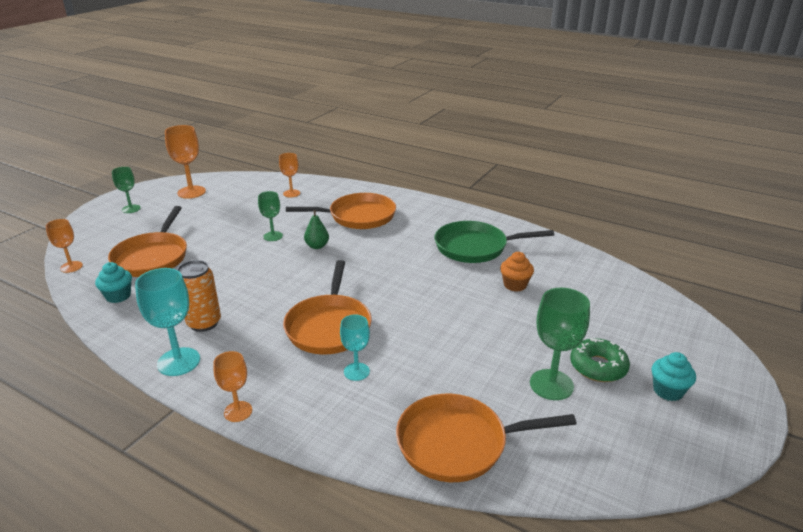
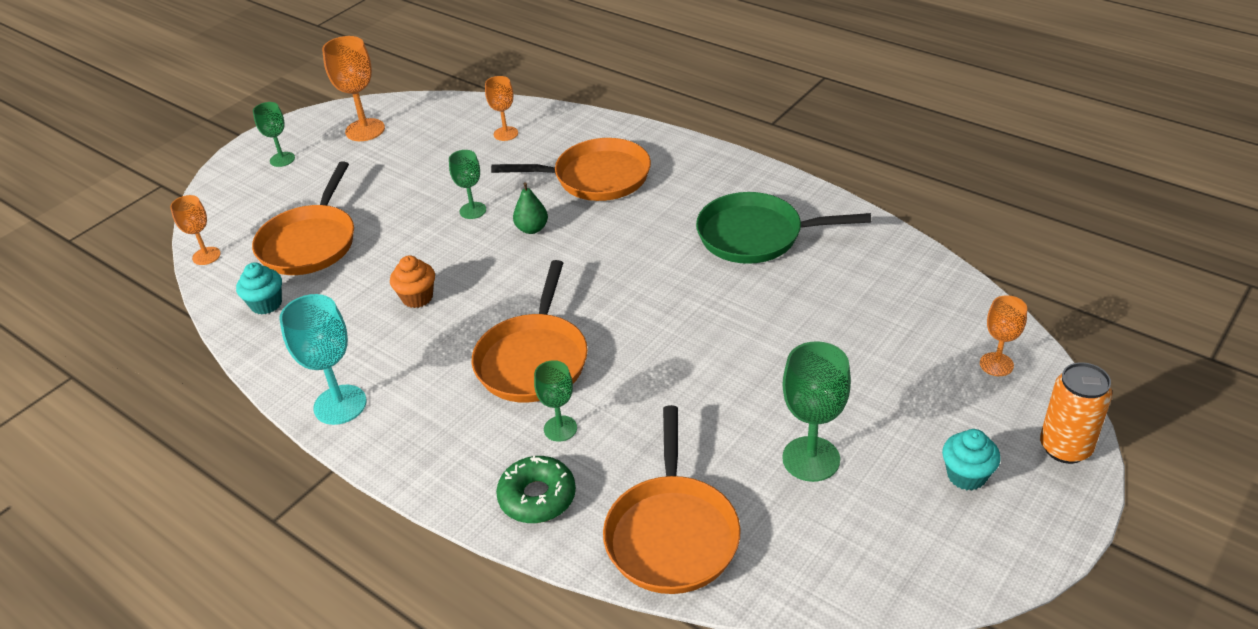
camera: 10 degrees right, 10 degrees up
orange can [177,260,221,332] -> orange can moved to [1040,362,1112,464]
orange goblet [213,351,252,422] -> orange goblet moved to [980,295,1027,376]
turquoise goblet [340,314,370,381] -> green goblet [534,360,577,442]
orange pan [396,394,577,482] -> orange pan turned 90 degrees counterclockwise [603,405,741,594]
orange cupcake [500,252,534,292] -> orange cupcake moved to [390,255,435,308]
green donut [570,338,630,382] -> green donut moved to [496,456,576,523]

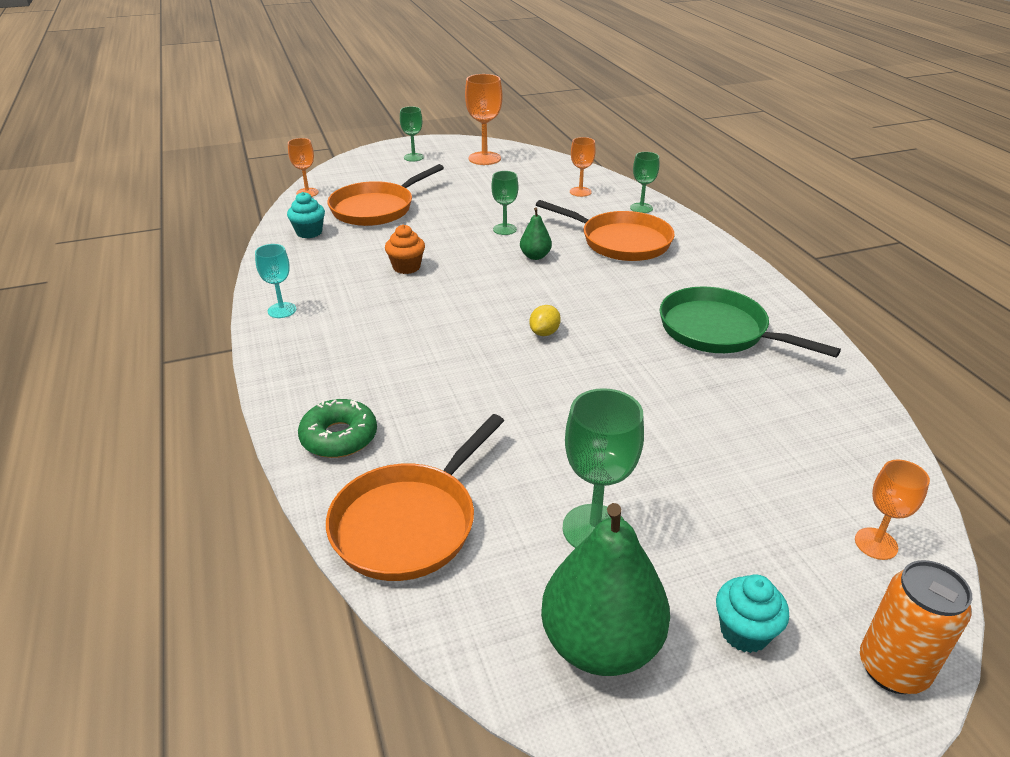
camera: 30 degrees right, 5 degrees down
turquoise goblet [280,294,367,425] -> turquoise goblet [255,244,296,318], size x0.61
orange pan [472,260,588,403] -> none
green goblet [534,360,577,442] -> green goblet moved to [630,152,659,213]
none -> yellow lemon [529,305,561,336]
none -> green pear [541,503,670,676]

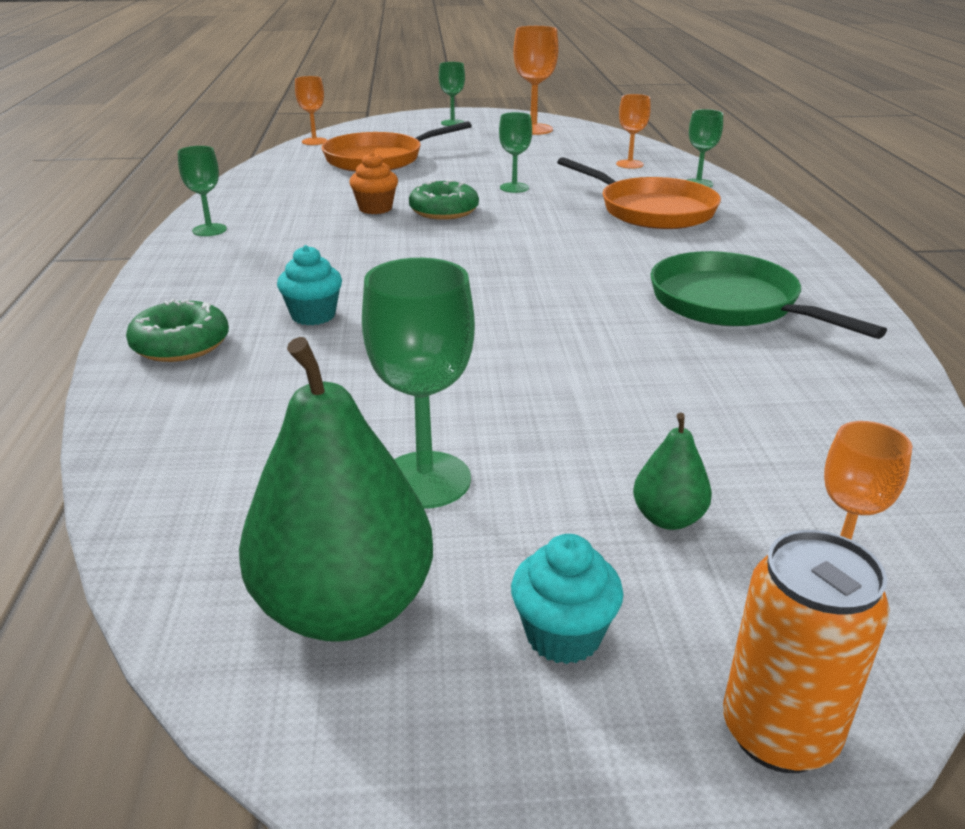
camera: 15 degrees right, 5 degrees down
turquoise goblet [255,244,296,318] -> green goblet [178,146,227,236]
turquoise cupcake [287,192,325,238] -> turquoise cupcake moved to [277,245,342,325]
orange pan [326,414,504,581] -> none
green pear [520,208,552,260] -> green pear moved to [633,413,712,530]
yellow lemon [529,305,561,336] -> none
none -> green donut [409,179,479,220]

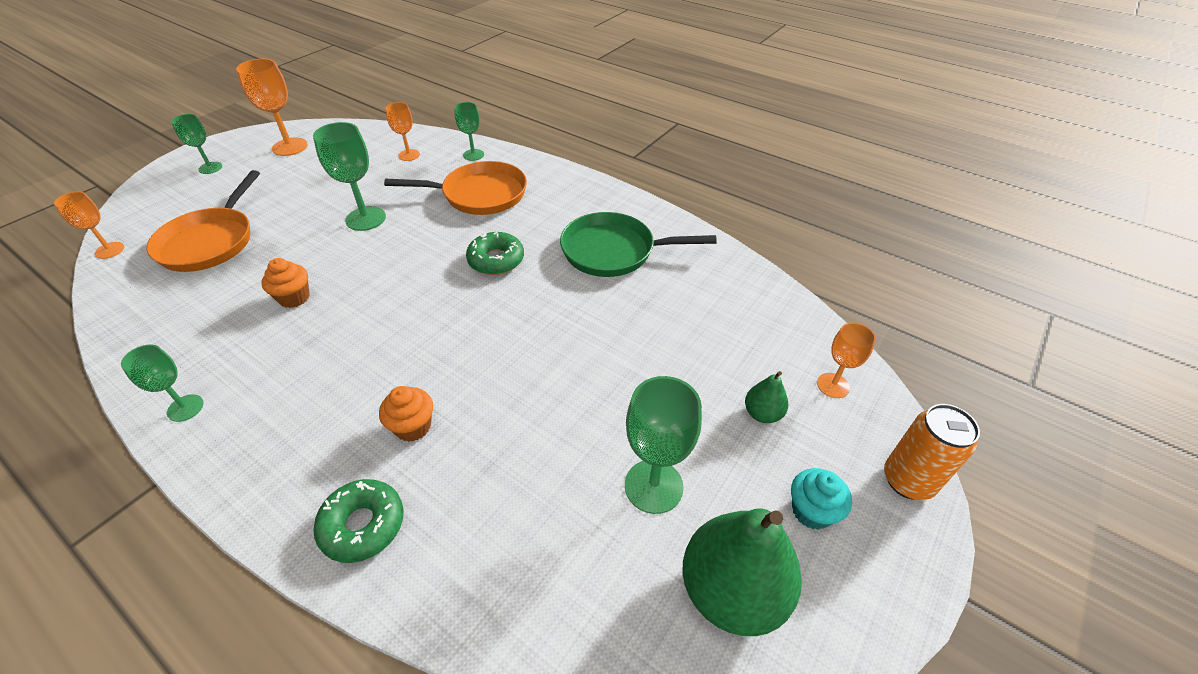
camera: 50 degrees left, 15 degrees up
turquoise cupcake [277,245,342,325] -> orange cupcake [379,386,433,442]
green donut [409,179,479,220] -> green donut moved to [466,232,524,275]
green goblet [499,112,532,193] -> green goblet [313,122,386,231], size x1.63

